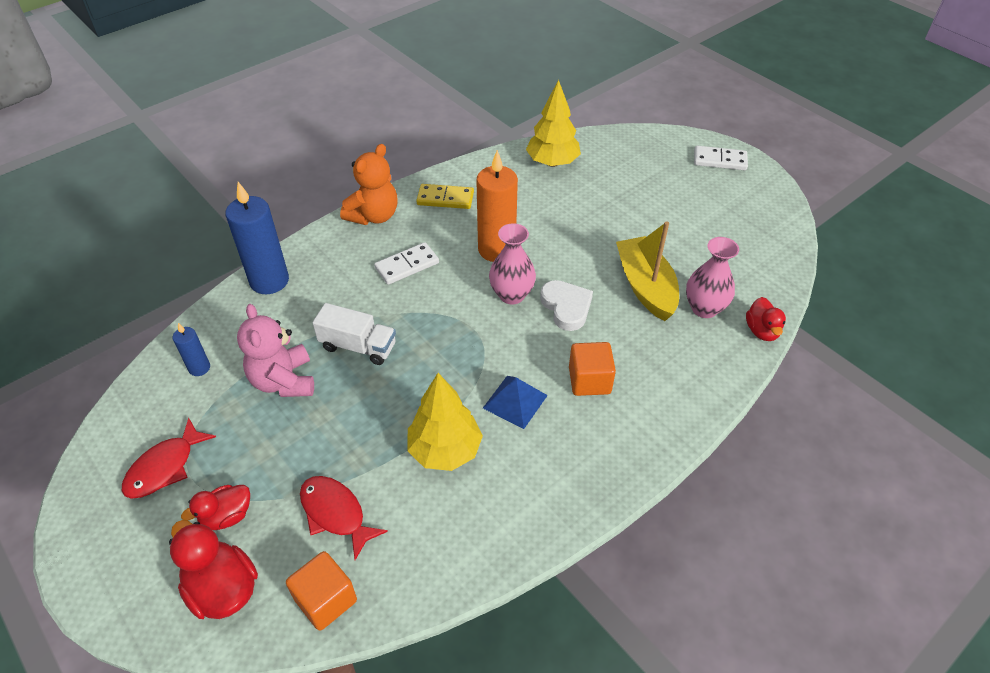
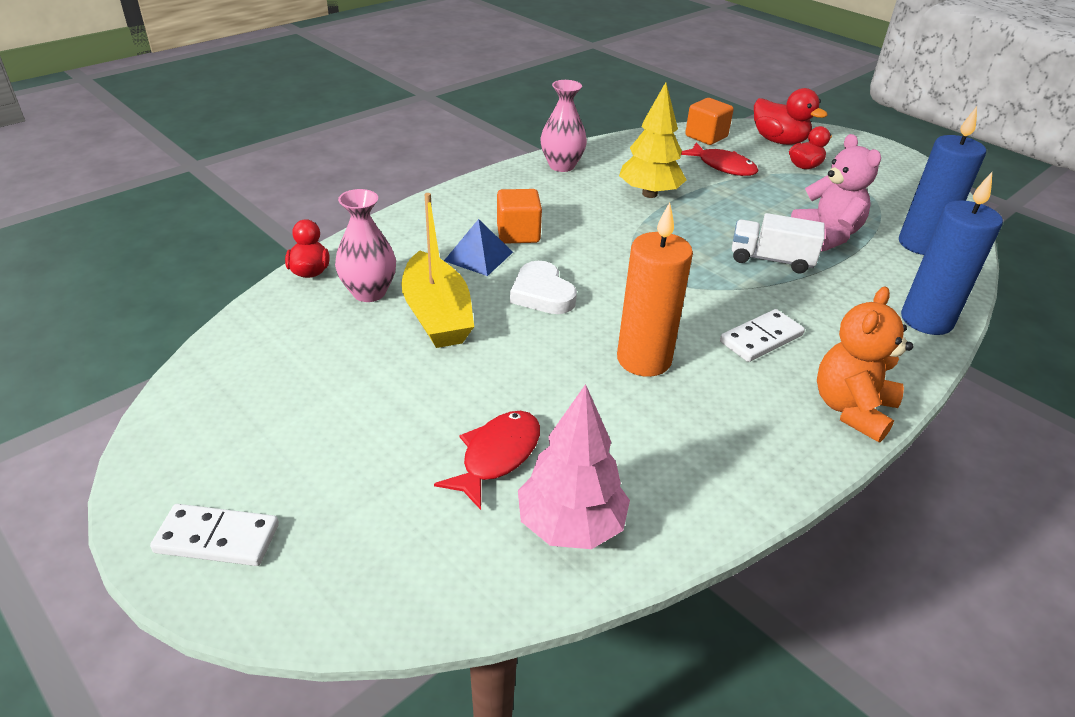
camera: 175 degrees right, 10 degrees down
red fish [122,418,216,499] -> red fish moved to [434,411,540,510]
blue candle [173,323,210,376] -> blue candle [899,107,986,255], size x2.00
yellow domino [416,184,474,209] -> none
blue pyramid [483,376,548,429] -> blue pyramid moved to [444,219,513,276]
pink vase [489,223,536,305] -> pink vase moved to [541,80,587,172]
yellow tree [526,80,581,167] -> pink tree [518,384,630,549]

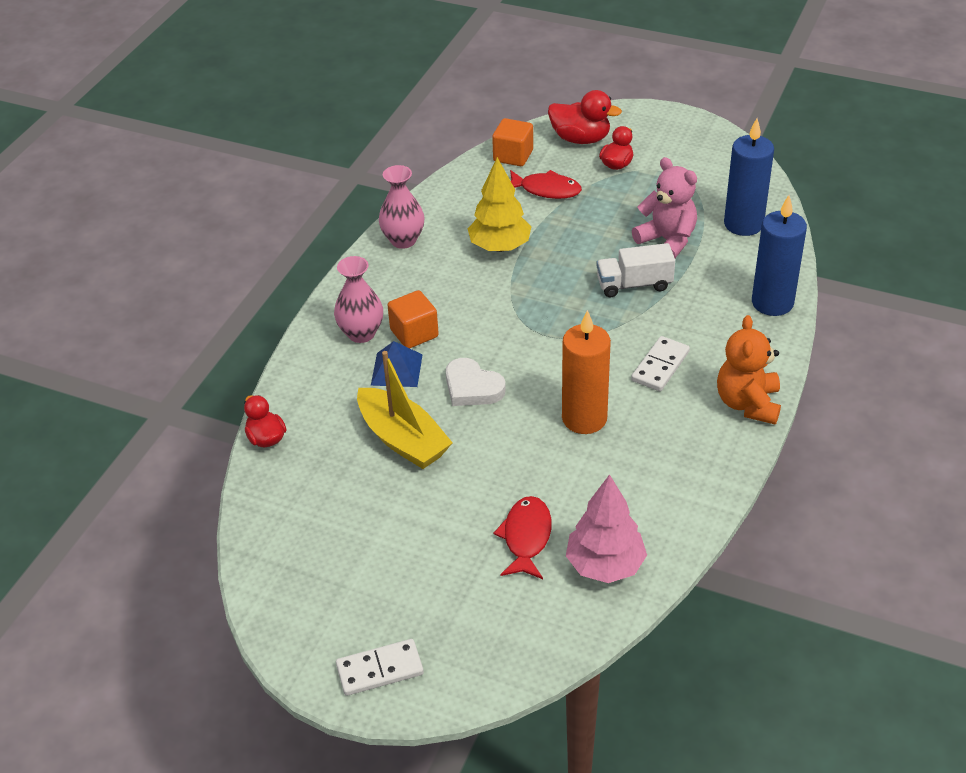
camera: 20 degrees left, 5 degrees up
pink vase [335,189,396,302] -> pink vase moved to [334,256,383,343]

